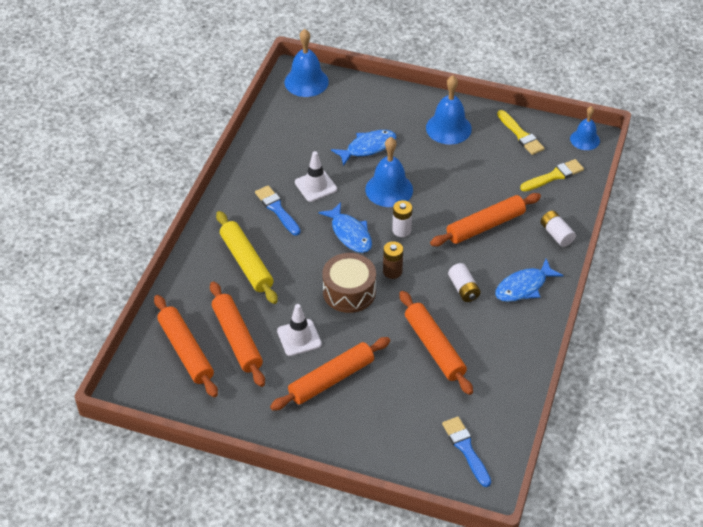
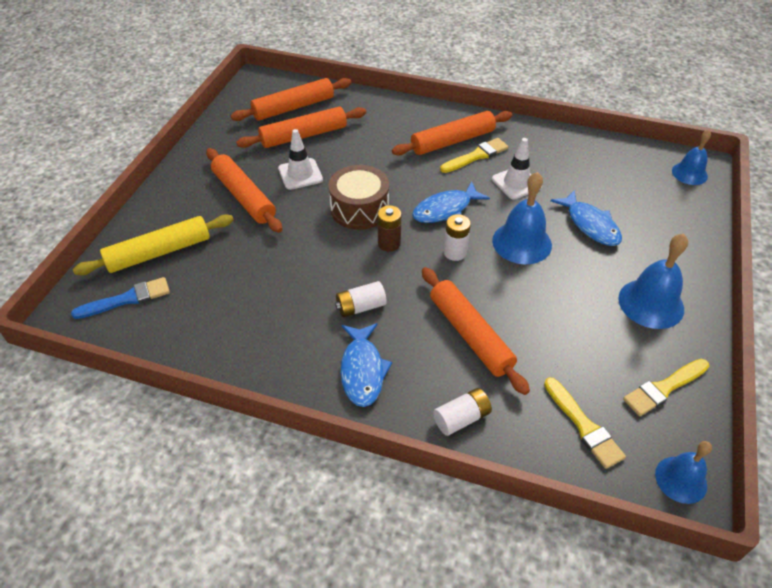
camera: 90 degrees right, 0 degrees up
yellow rolling pin [216,211,278,304] -> yellow rolling pin moved to [73,214,234,275]
blue brush [255,185,301,236] -> yellow brush [440,138,508,173]
blue bell [284,29,329,97] -> blue bell [672,130,711,185], size x0.65
orange rolling pin [399,291,473,395] -> orange rolling pin moved to [392,111,512,156]
blue fish [495,259,564,302] -> blue fish turned 150 degrees counterclockwise [340,323,392,407]

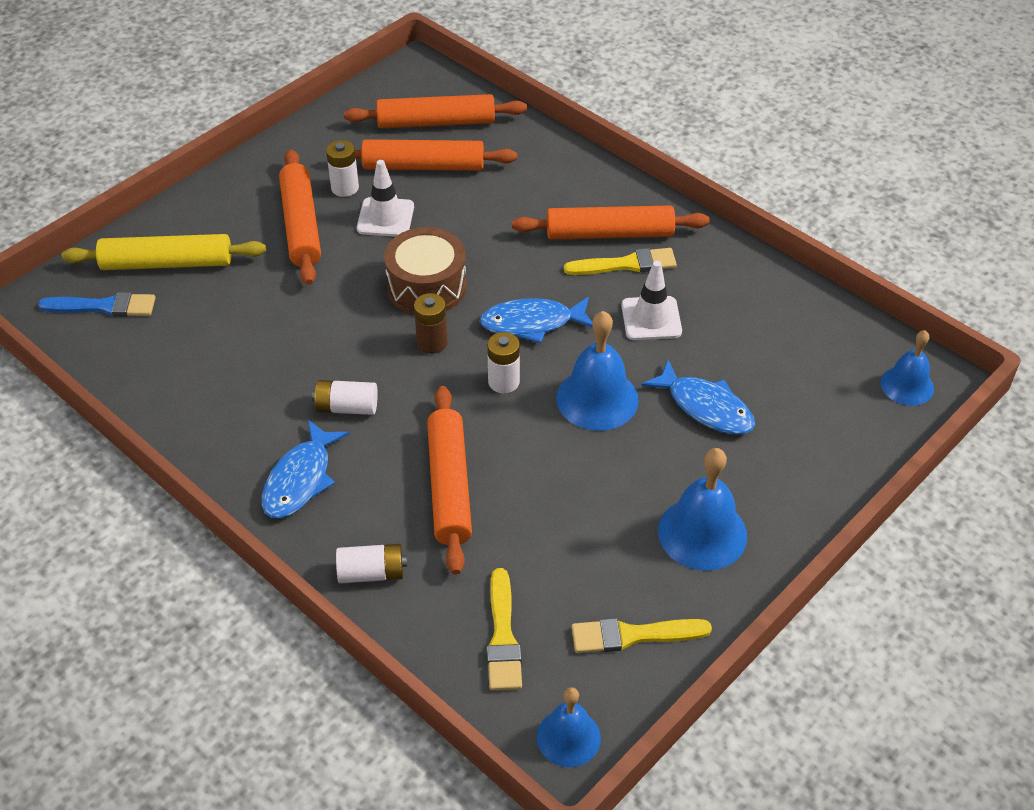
camera: 25 degrees right, 0 degrees up
blue fish [551,190,622,246] -> blue fish turned 45 degrees counterclockwise [641,360,755,434]
none -> white battery [326,140,359,197]

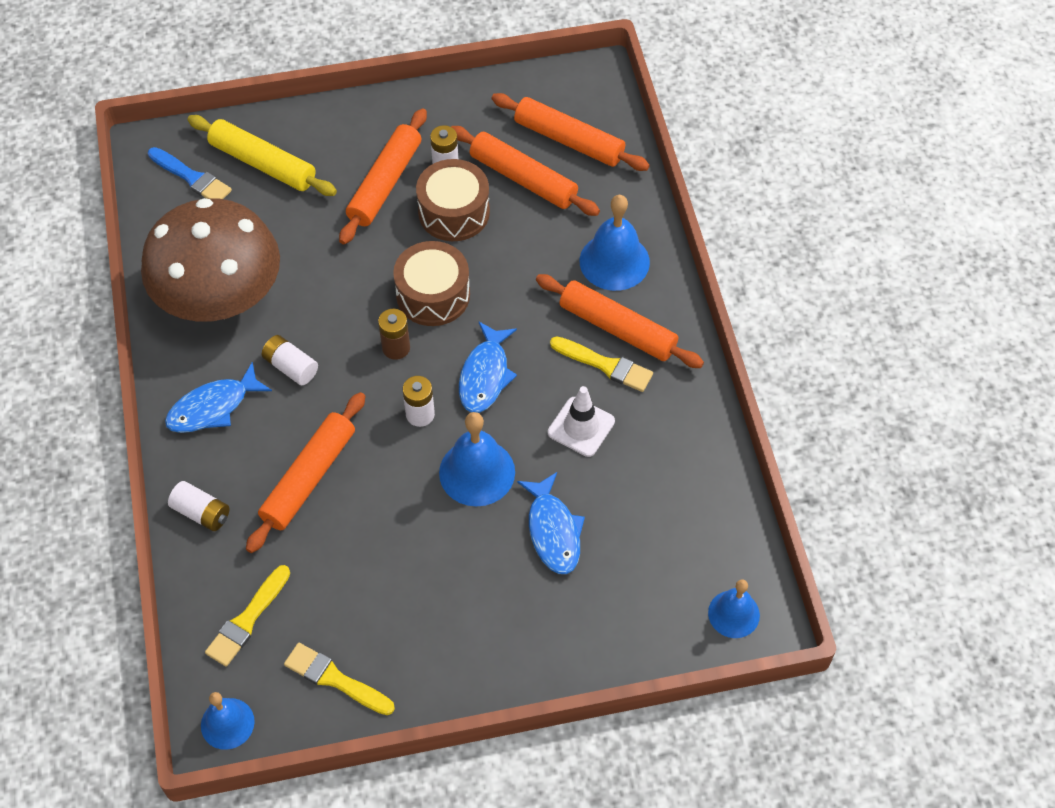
camera: 35 degrees right, 10 degrees up
white traffic cone [357,160,414,237] -> brown drum [416,159,490,241]
blue fish [480,297,593,343] -> blue fish turned 105 degrees counterclockwise [459,322,517,413]
blue bell [658,448,747,571] -> blue bell moved to [580,195,650,291]
none -> brown mushroom [141,198,280,322]

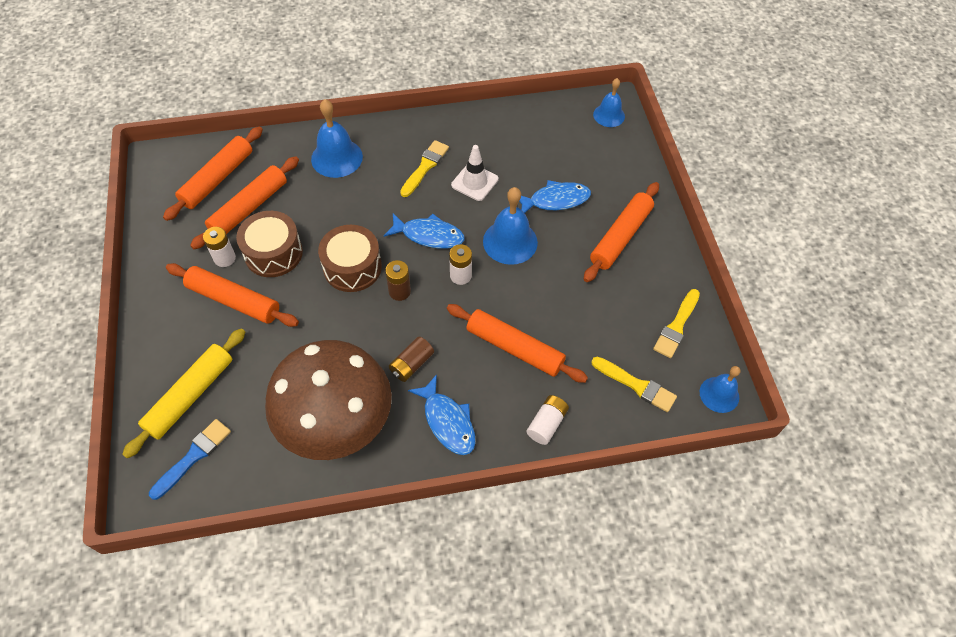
camera: 90 degrees left, 0 degrees up
white battery [262,335,318,385] -> brown battery [389,337,434,382]
orange rolling pin [536,274,704,368] -> orange rolling pin moved to [584,182,659,282]

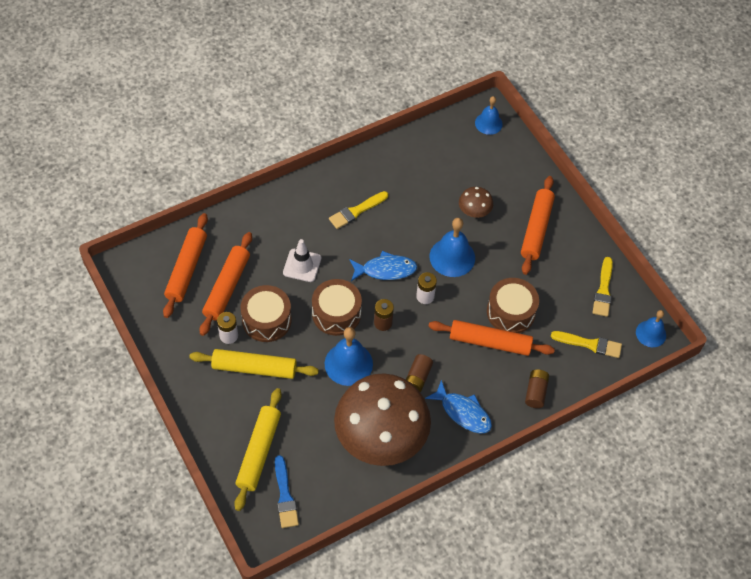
camera: 20 degrees left, 0 degrees up
blue brush [149,419,231,500] -> blue brush turned 150 degrees clockwise [275,455,299,528]
orange rolling pin [166,263,299,327] -> yellow rolling pin [189,349,319,379]
blue bell [311,99,363,178] -> blue bell moved to [325,327,373,386]
yellow brush [400,140,449,197] -> yellow brush turned 135 degrees counterclockwise [329,191,388,229]
white traffic cone [451,145,499,201] -> white traffic cone moved to [283,239,321,282]
blue fish [519,180,591,213] -> brown mushroom [459,187,493,218]
white battery [527,395,569,445] -> brown battery [525,369,549,408]
none -> brown drum [487,278,539,333]

